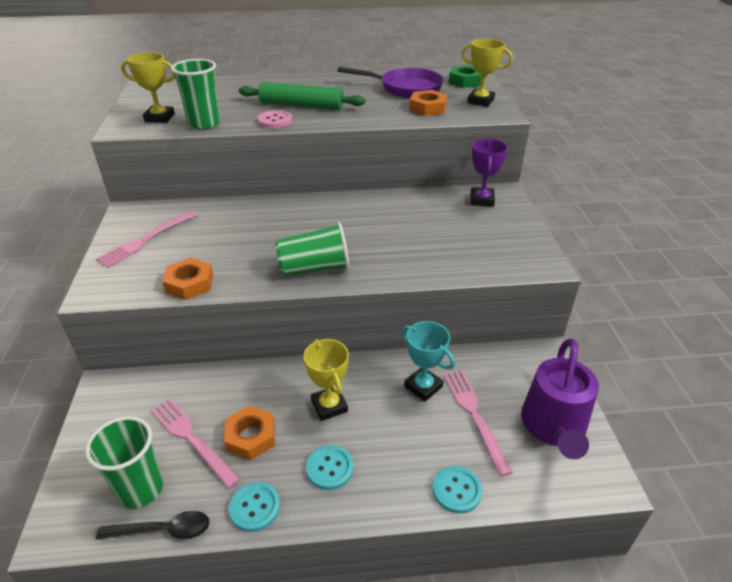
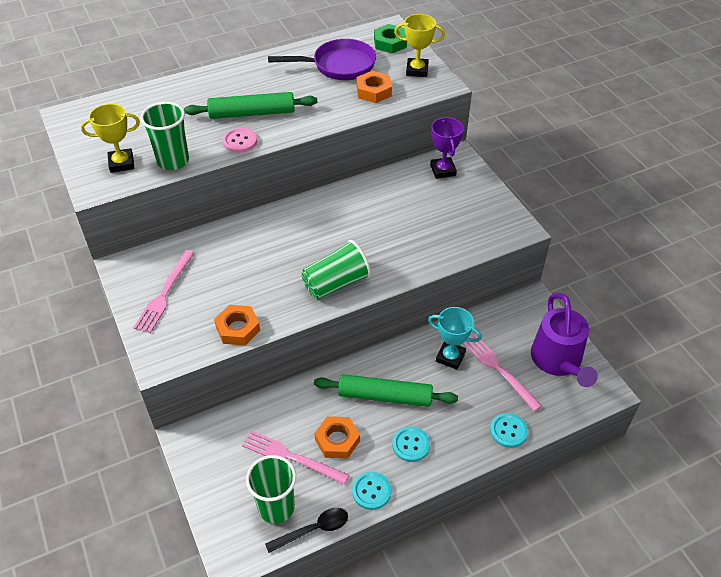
camera: 20 degrees left, 10 degrees up
yellow trophy [304,339,349,421] -> green rolling pin [314,374,458,407]

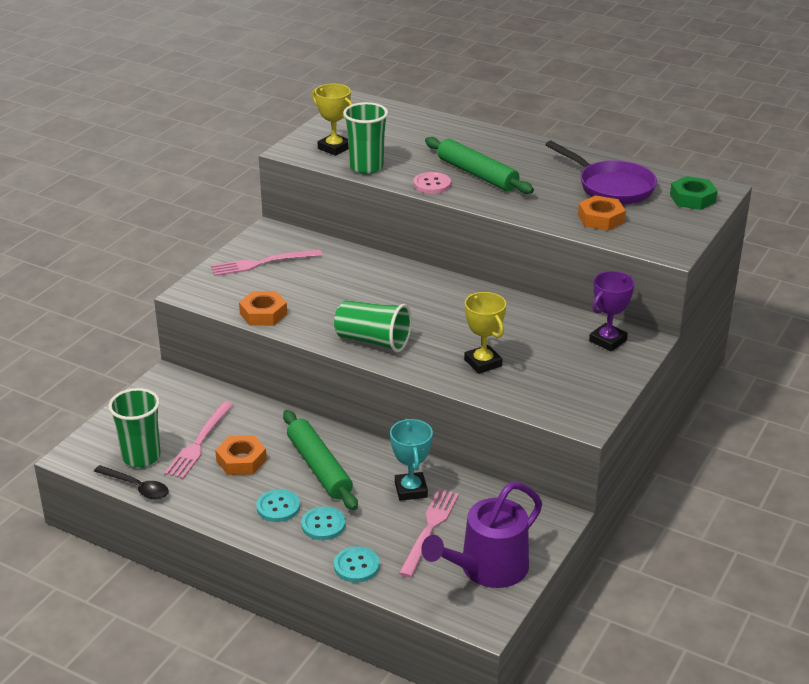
camera: 55 degrees right, 15 degrees down
pink fork [242,430,349,485] -> pink fork turned 150 degrees counterclockwise [164,401,233,479]
turquoise button [352,472,391,510] -> turquoise button moved to [301,506,346,540]
yellow trophy [394,14,445,77] -> yellow trophy moved to [464,292,506,374]

